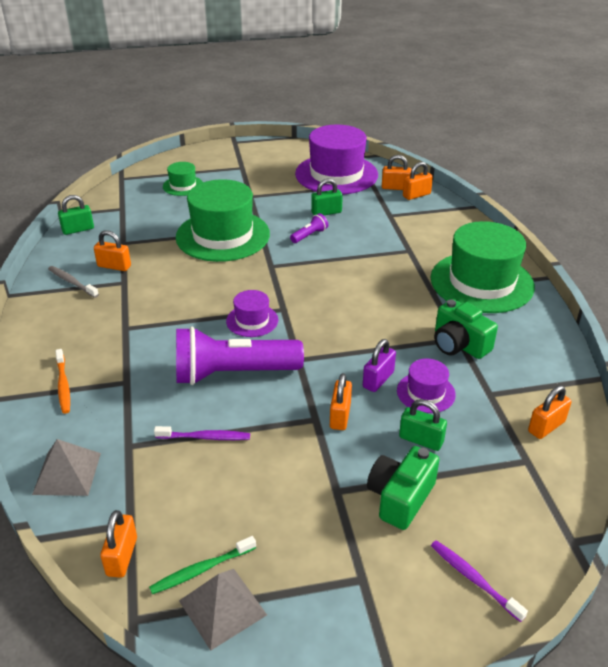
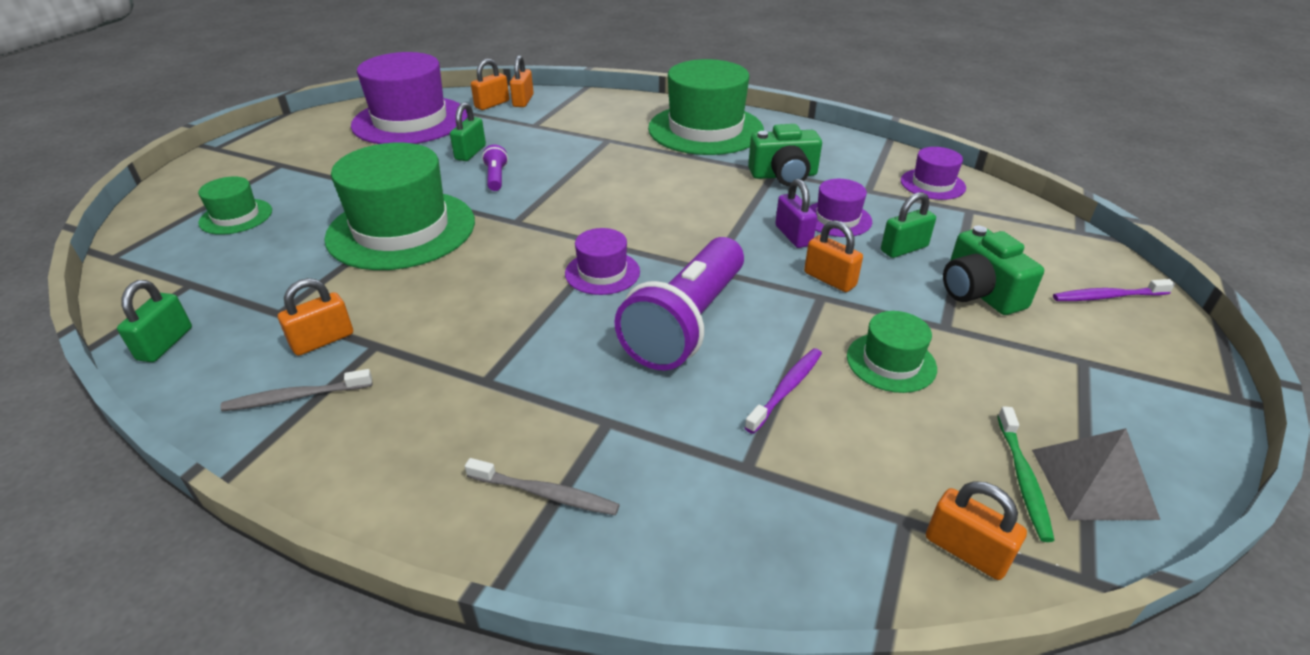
camera: 55 degrees left, 0 degrees up
grey pyramid [32,439,101,496] -> none
orange toothbrush [55,349,70,414] -> grey toothbrush [465,458,620,515]
orange padlock [528,386,572,439] -> purple hat [901,147,966,200]
none -> green hat [847,311,937,393]

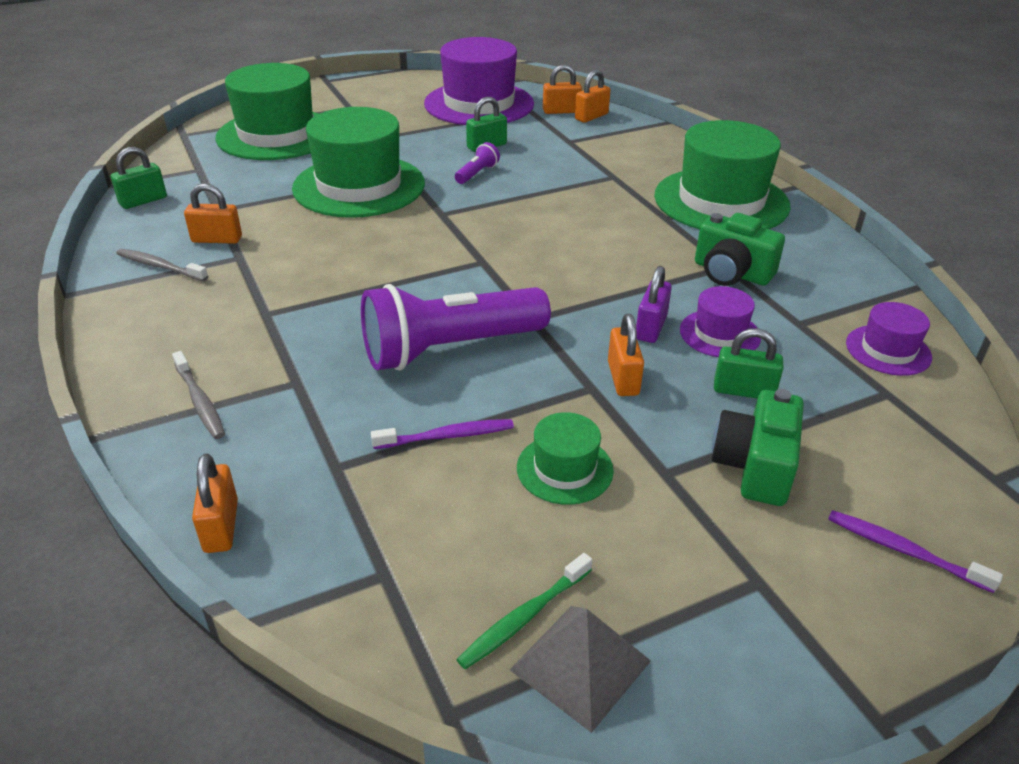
camera: 40 degrees right, 0 degrees up
green hat [198,177,272,235] -> green hat [215,63,319,160], size x2.09
purple hat [565,228,640,295] -> none
orange padlock [926,481,1027,580] -> orange padlock moved to [192,454,238,553]

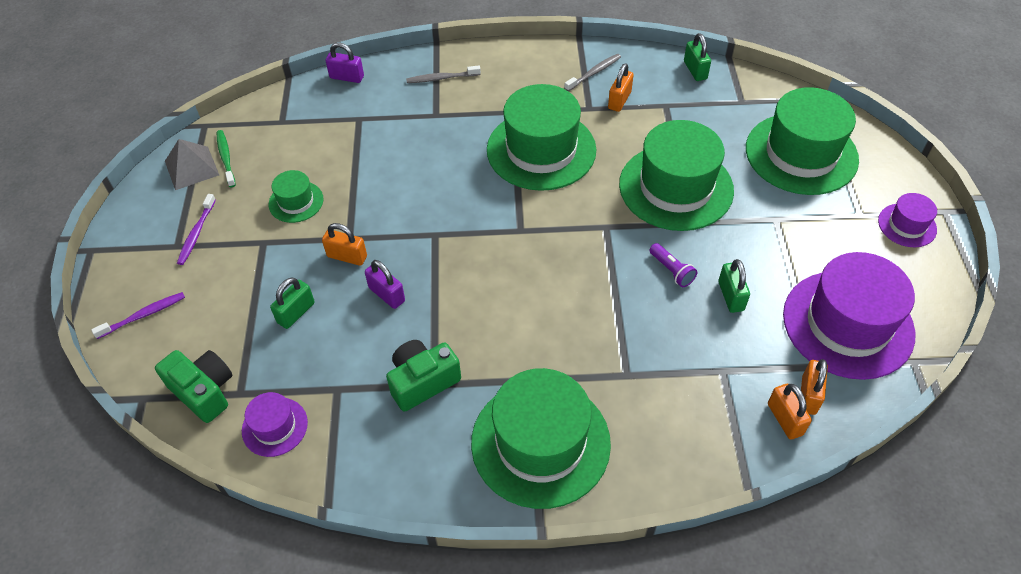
camera: 115 degrees right, 15 degrees up
orange padlock [192,454,238,553] -> purple padlock [326,43,364,83]
purple flashlight [361,284,551,371] -> none
purple toothbrush [371,419,514,449] -> purple toothbrush moved to [177,194,216,265]
purple hat [680,286,761,357] -> purple hat moved to [878,193,937,247]
green camera [712,389,804,506] -> green camera moved to [155,350,232,423]
none -> green hat [487,84,596,191]

